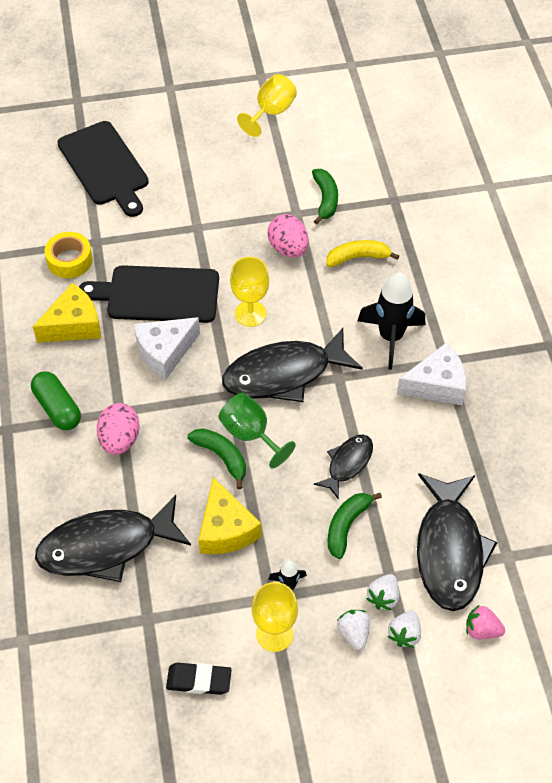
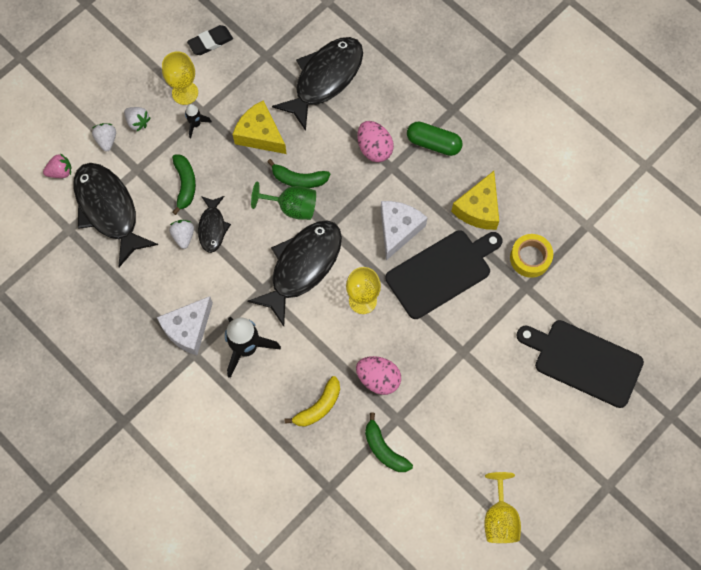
camera: 145 degrees right, 15 degrees up
white strawberry [366,574,399,610] -> white strawberry moved to [169,220,194,249]

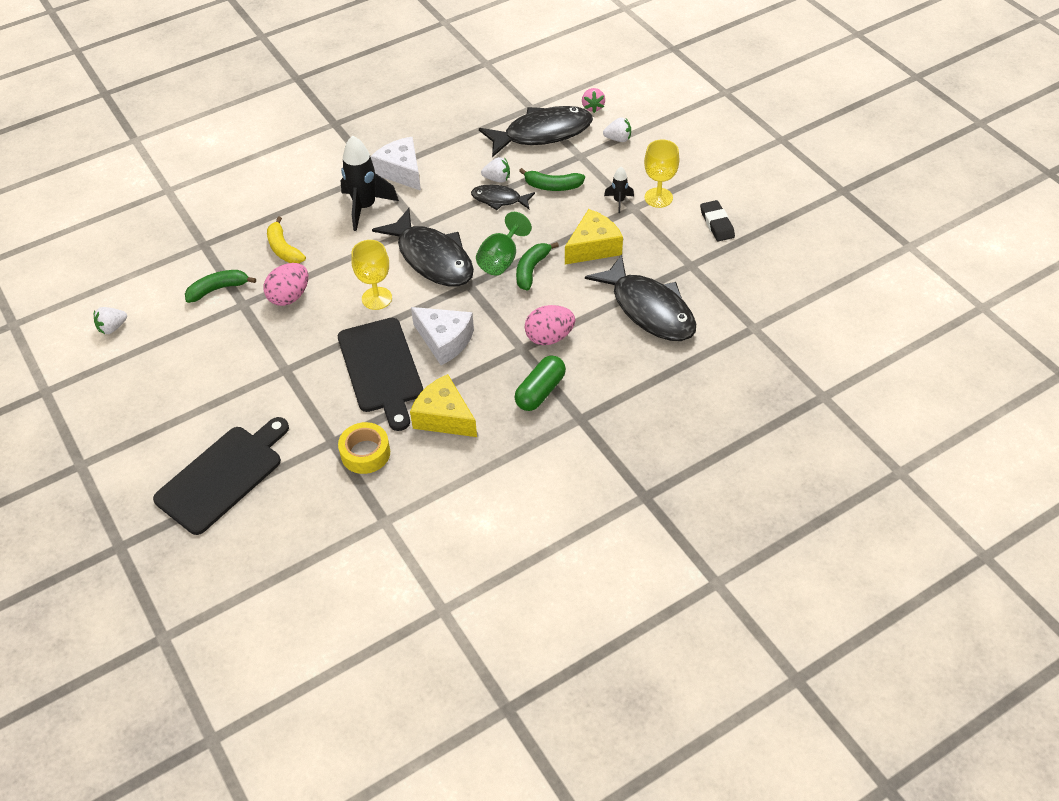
camera: 105 degrees right, 20 degrees down
white strawberry [124,107,151,131] -> white strawberry moved to [94,307,127,334]
yellow goblet [484,472,521,543] -> none

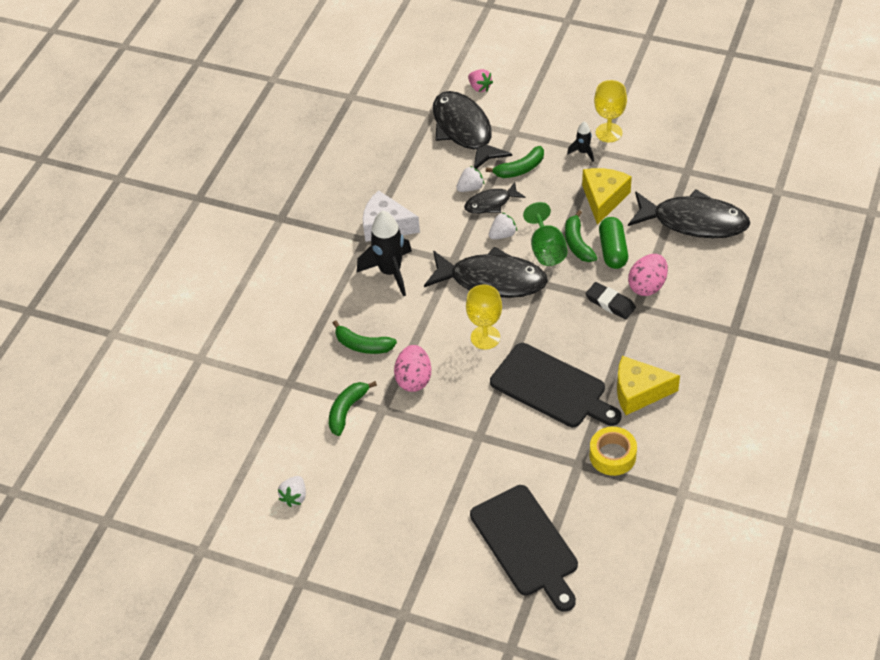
camera: 35 degrees left, 0 degrees up
black cutting board [153,417,289,535] -> black cutting board turned 150 degrees clockwise [470,485,578,612]
yellow banana [267,217,306,263] -> green banana [333,320,397,354]
white cheese [411,307,474,365] -> none
black fish [479,106,593,157] -> black fish turned 60 degrees counterclockwise [433,91,512,169]
green capsule [514,356,566,411] -> green capsule moved to [599,217,628,269]
white strawberry [603,117,631,142] -> white strawberry moved to [489,212,517,239]
black eraser [700,200,735,241] -> black eraser moved to [586,282,636,319]

